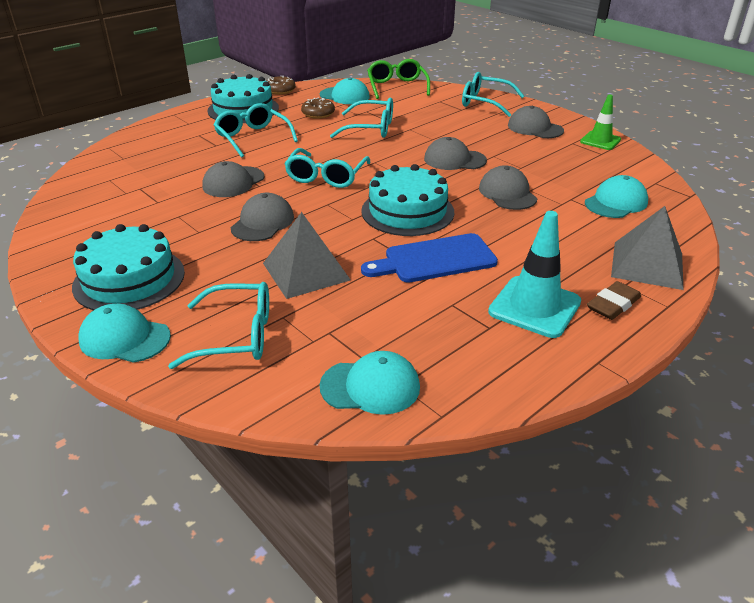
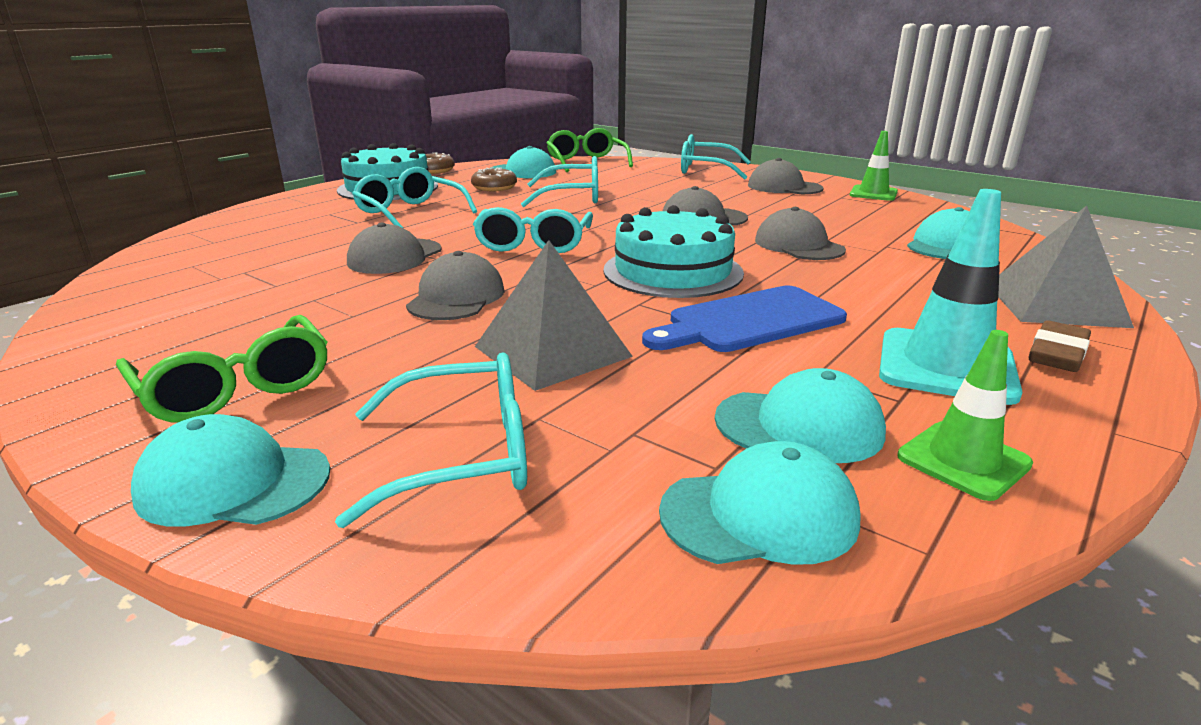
camera: 10 degrees left, 10 degrees down
turquoise cake [72,224,185,310] -> green glasses [116,315,328,423]
none -> turquoise cap [715,368,886,463]
none -> green traffic cone [897,330,1033,501]

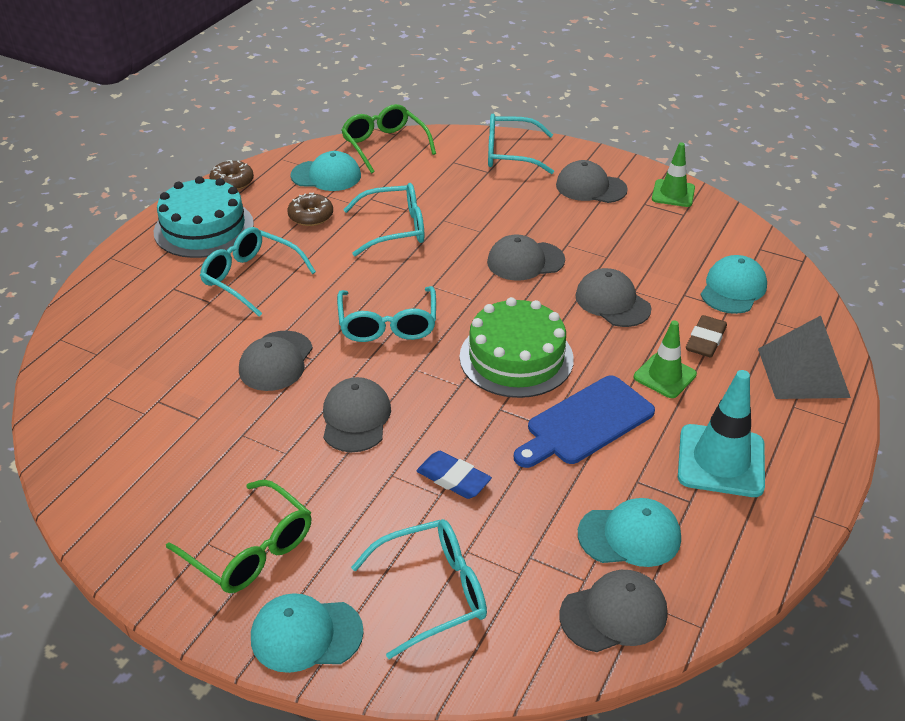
camera: 10 degrees left, 15 degrees up
grey pyramid [475,240,633,391] -> blue eraser [417,451,492,499]
turquoise cake [603,205,744,298] -> green cake [460,297,574,398]
turquoise cap [659,441,861,565] -> grey cap [560,570,667,652]
green traffic cone [897,330,1033,501] -> green traffic cone moved to [634,320,697,398]
brown eraser [1028,320,1091,372] -> brown eraser moved to [686,315,727,358]

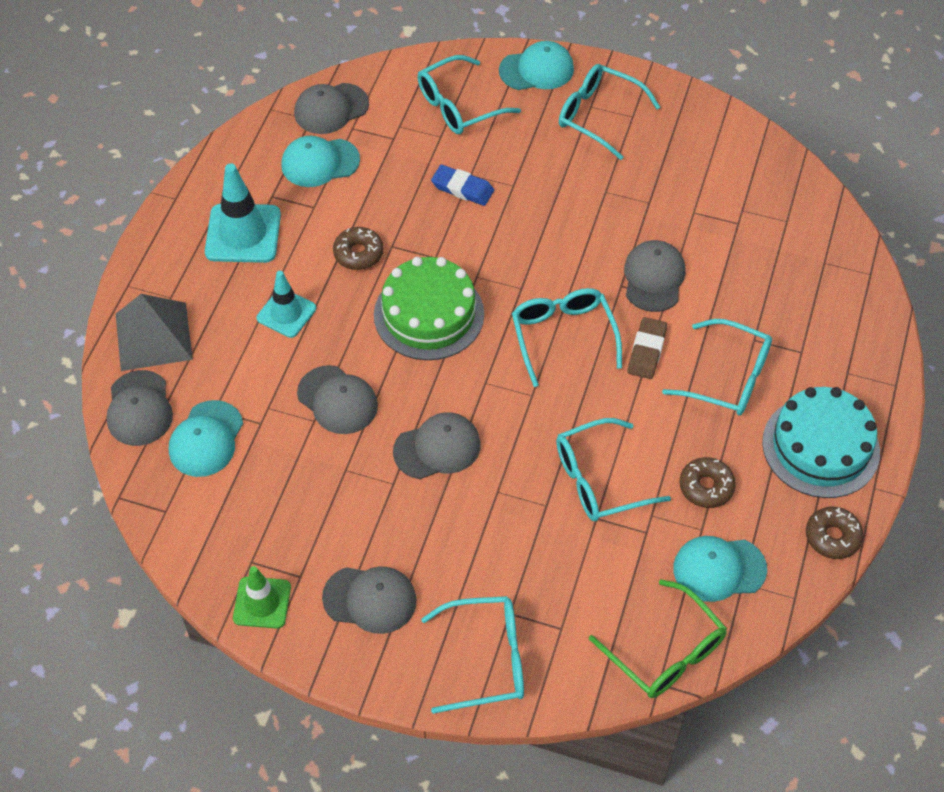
camera: 170 degrees right, 15 degrees up
green glasses [166,480,311,593] -> turquoise glasses [559,64,660,160]
grey cap [323,377,391,452] -> grey cap moved to [106,370,173,446]
blue cutting board [514,376,655,468] -> brown donut [333,227,383,270]
green traffic cone [634,320,697,398] -> turquoise traffic cone [257,271,316,338]
brown eraser [686,315,727,358] -> brown eraser moved to [628,317,667,379]

